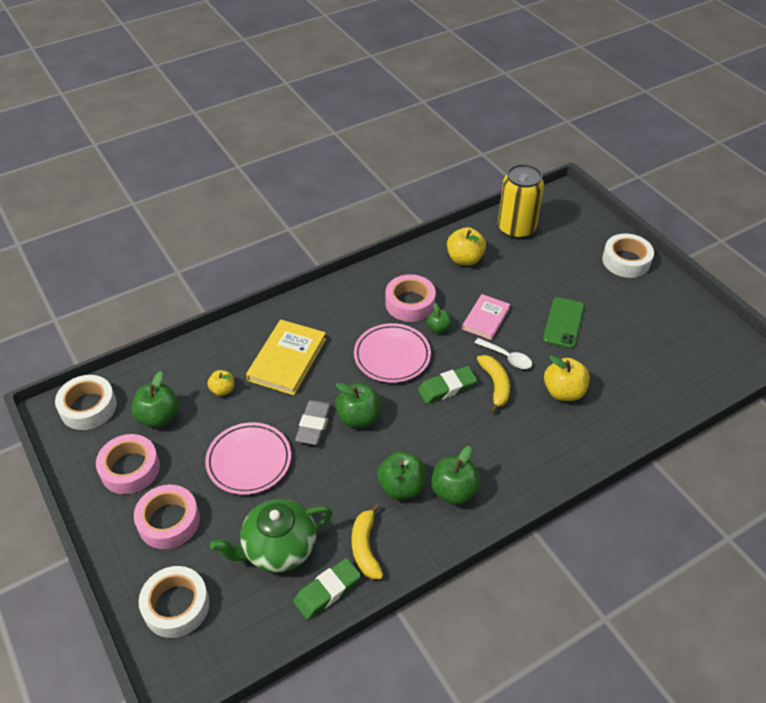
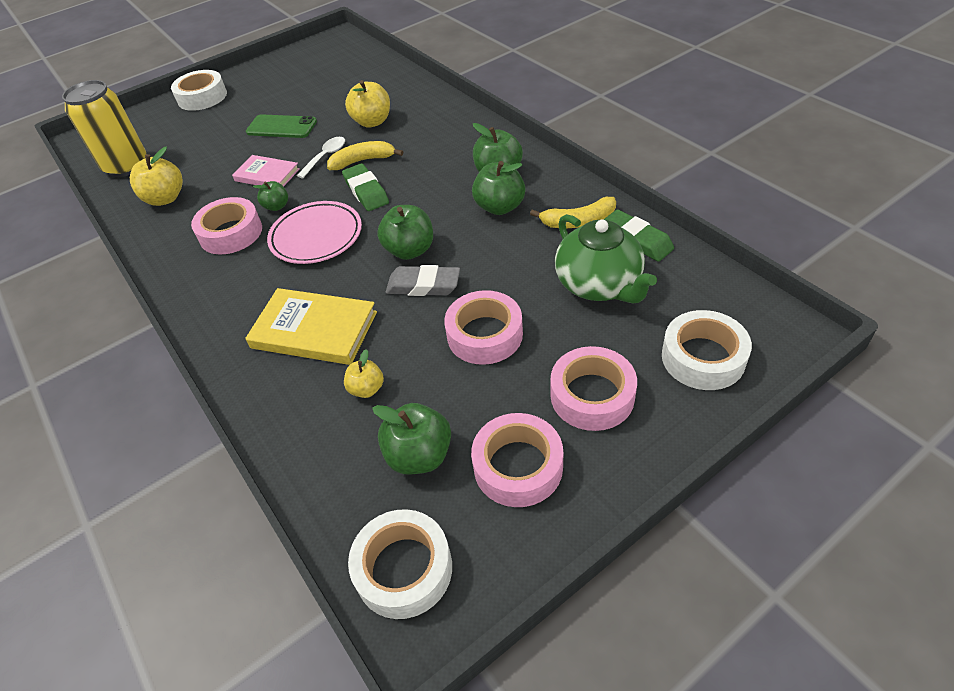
camera: 90 degrees left, 0 degrees up
pink plate [205,422,291,495] -> pink tape [444,290,523,365]

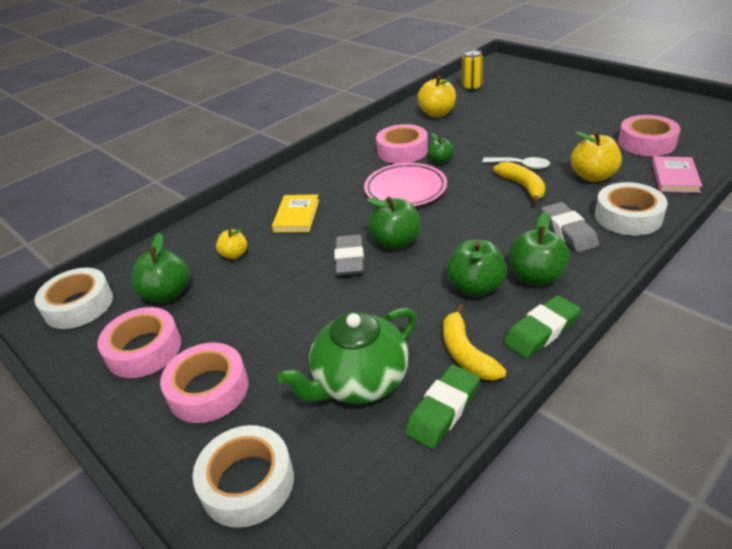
camera: 80 degrees right, 10 degrees down
yellow can [62,80,146,177] -> yellow can [462,49,483,91], size x0.55
white tape [171,70,227,111] -> white tape moved to [595,182,668,236]
pink book [232,155,300,187] -> pink book moved to [652,156,702,193]
yellow book [245,288,377,365] -> yellow book [272,194,319,232], size x0.64
green phone [246,114,317,138] -> none
green eraser [342,163,389,211] -> green eraser moved to [503,295,581,359]
pink tape [444,290,523,365] -> pink tape moved to [618,115,680,156]
none -> grey eraser [542,202,599,253]

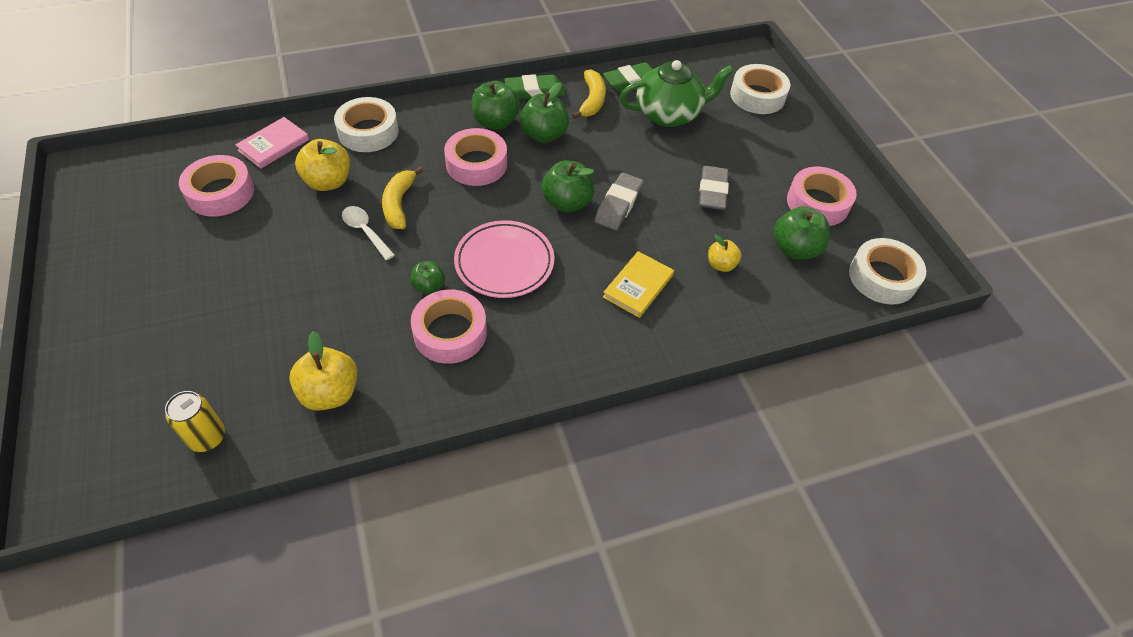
camera: 160 degrees left, 15 degrees up
pink tape [160,343,249,423] -> pink tape moved to [444,128,507,186]
grey eraser [542,202,599,253] -> grey eraser moved to [699,166,729,210]

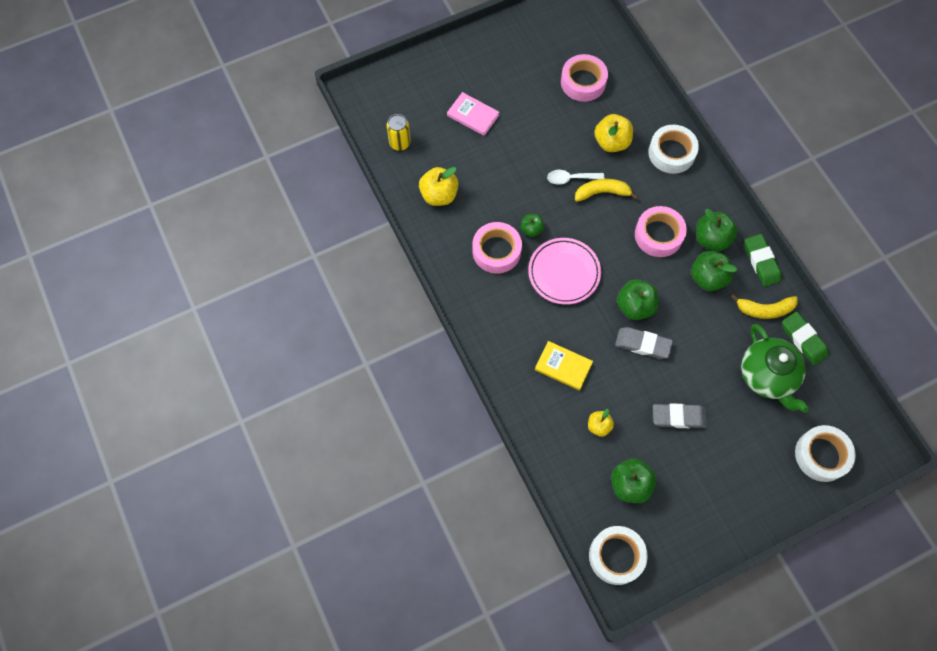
camera: 85 degrees right, 15 degrees up
pink book [235,117,309,169] -> pink book moved to [447,92,499,136]
white spoon [342,206,395,260] -> white spoon turned 135 degrees counterclockwise [547,170,604,185]
pink tape [787,167,857,226] -> none

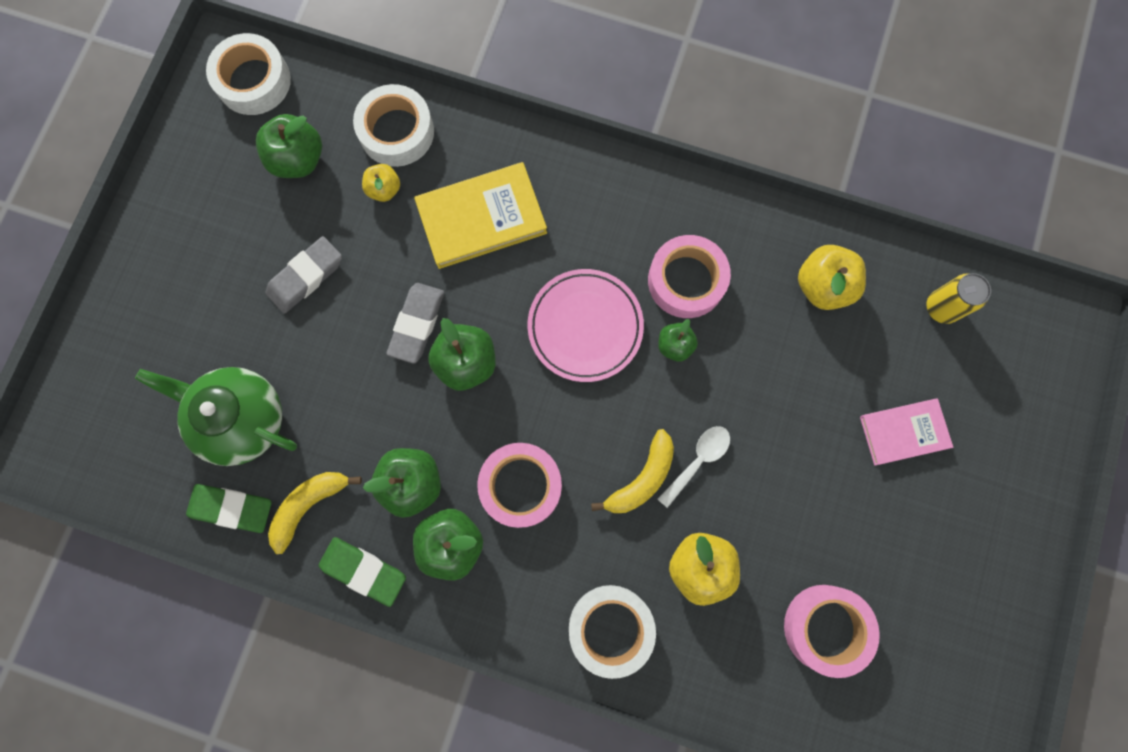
camera: 135 degrees right, 10 degrees up
yellow book [535,341,593,390] -> yellow book [414,162,547,269], size x1.55
grey eraser [615,327,673,359] -> grey eraser turned 45 degrees counterclockwise [386,283,444,364]
white tape [795,425,856,482] -> white tape moved to [353,84,434,167]

